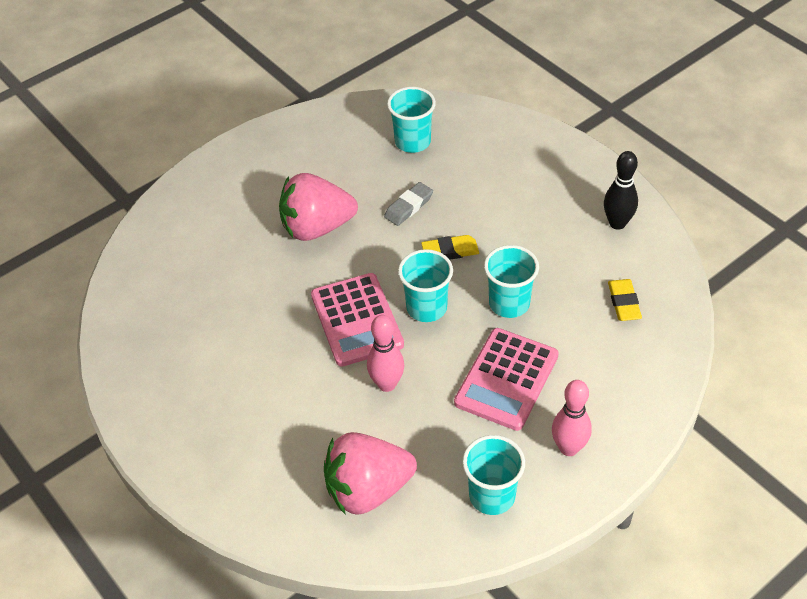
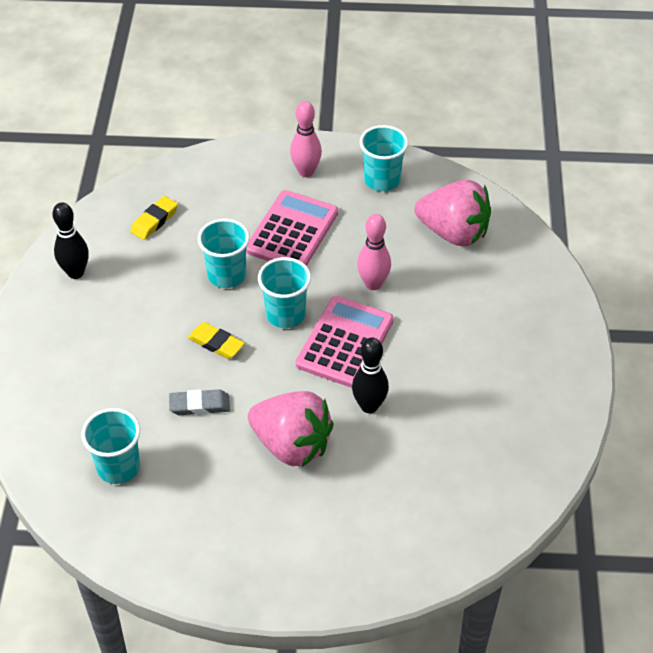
camera: 140 degrees left, 0 degrees up
pink calculator [454,328,559,431] -> pink calculator turned 45 degrees counterclockwise [246,190,338,266]
none -> black bowling pin [352,338,389,413]

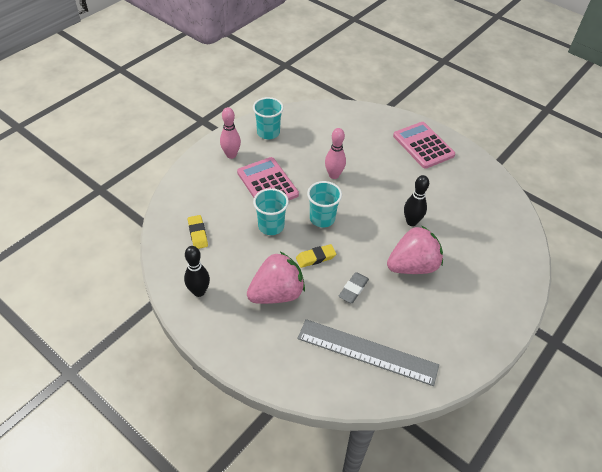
camera: 55 degrees left, 0 degrees up
turquoise cup [82,408,140,484] -> grey ruler [297,319,439,386]
pink calculator [296,296,394,388] -> pink calculator moved to [393,122,455,169]
pink strawberry [415,180,491,246] -> pink strawberry moved to [247,252,305,304]

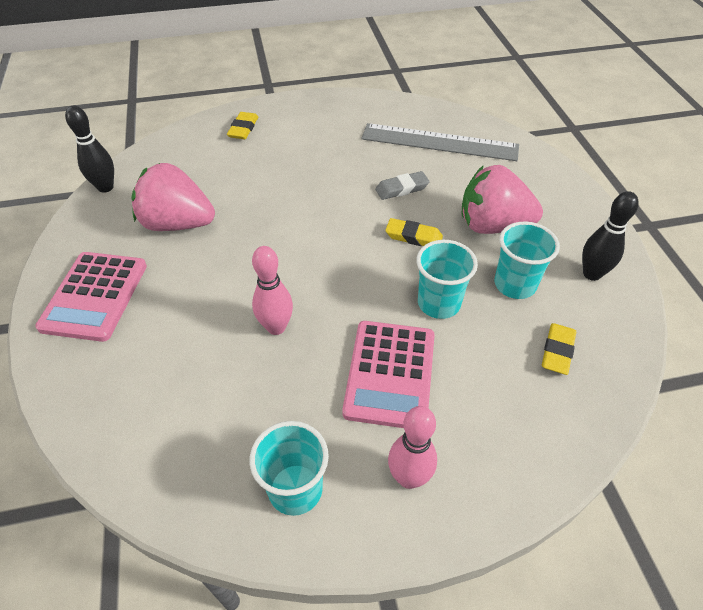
camera: 140 degrees left, 0 degrees up
grey ruler [297,319,439,386] -> grey ruler turned 45 degrees counterclockwise [361,123,519,161]
turquoise cup [307,181,342,227] -> turquoise cup moved to [495,222,560,299]
pink strawberry [387,225,443,274] -> pink strawberry moved to [131,163,215,231]
black bowling pin [404,175,429,226] -> black bowling pin moved to [65,106,114,193]
none -> yellow eraser [227,112,258,139]

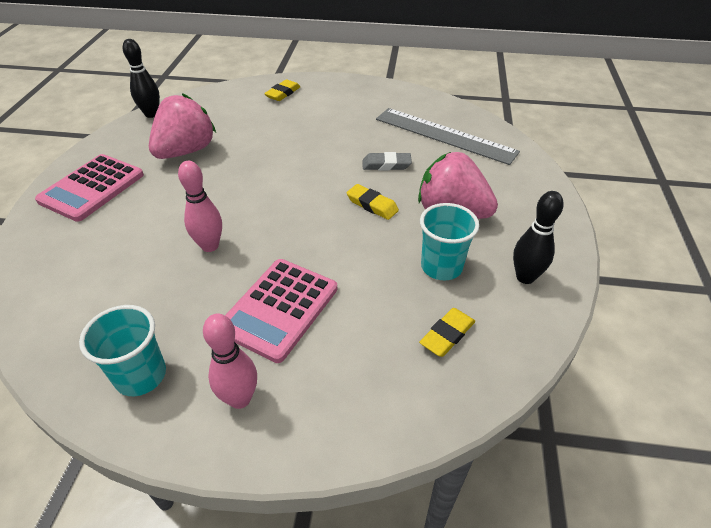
camera: 20 degrees right, 5 degrees down
pink strawberry [131,163,215,231] -> pink strawberry turned 90 degrees clockwise [149,93,216,159]
turquoise cup [416,240,478,319] -> none

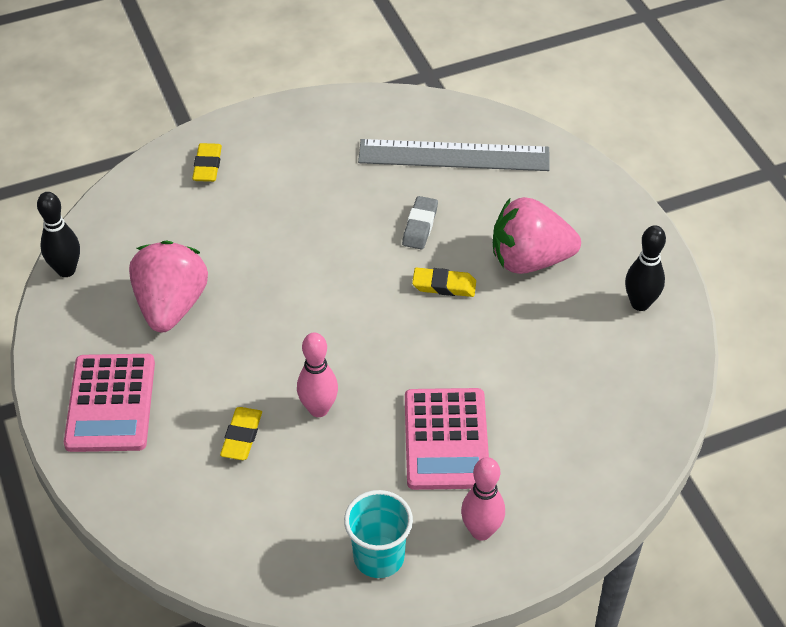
camera: 30 degrees left, 5 degrees up
grey eraser [362,152,412,170] -> grey eraser turned 45 degrees counterclockwise [402,196,438,250]
yellow eraser [419,308,475,357] -> yellow eraser moved to [220,407,262,460]
turquoise cup [420,203,479,280] -> none

